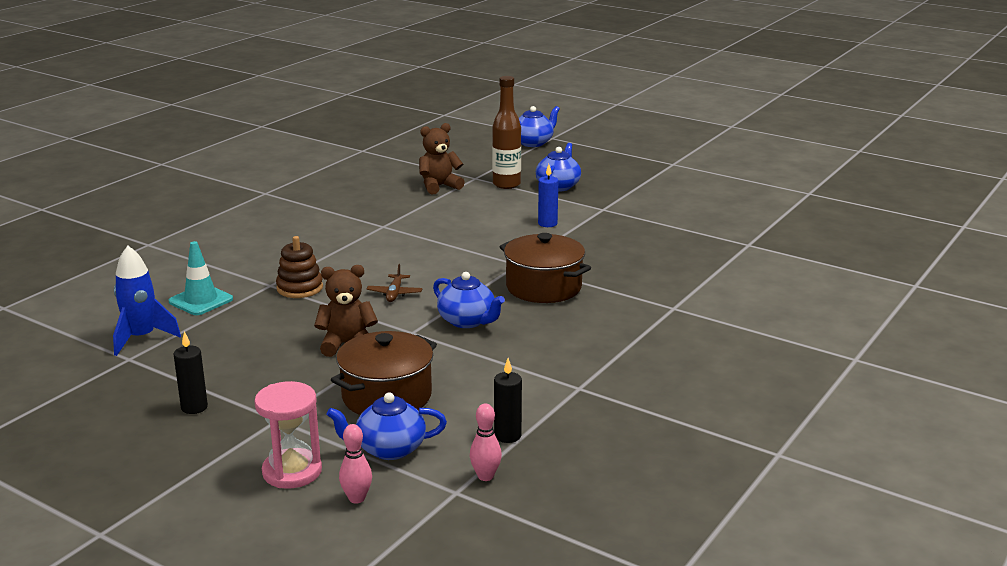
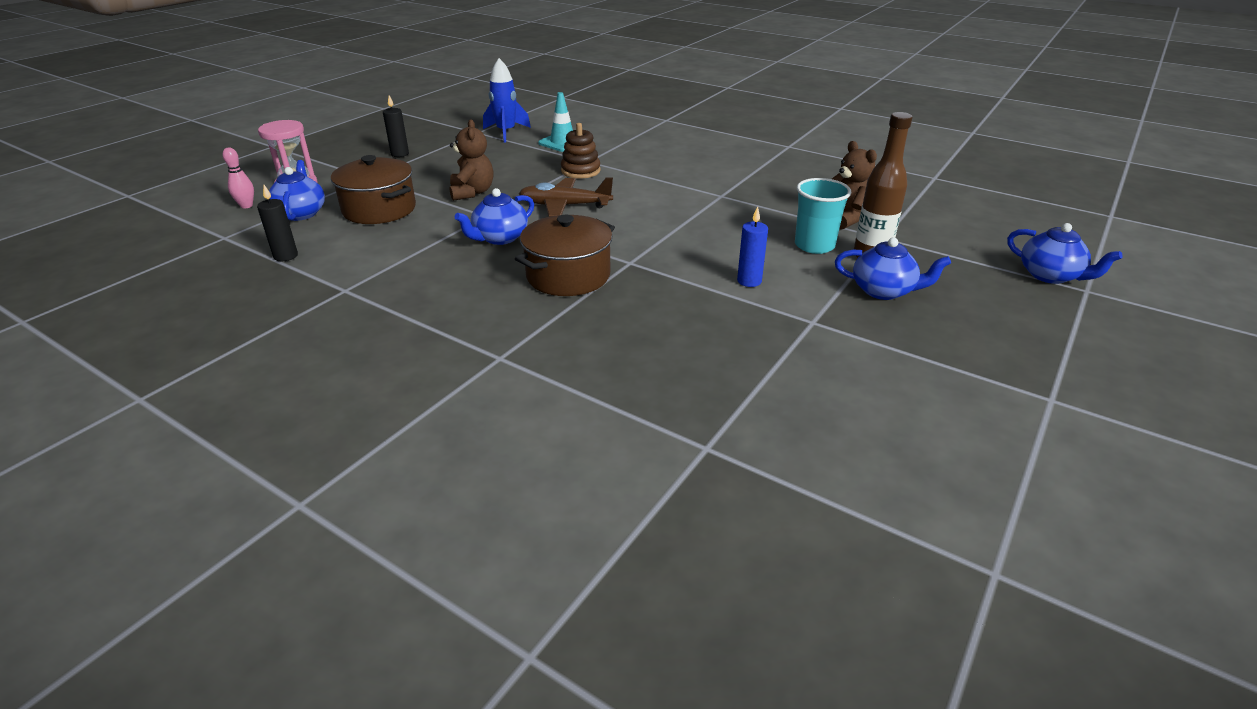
camera: 90 degrees right, 10 degrees up
brown plane [367,264,422,302] -> brown plane [519,177,613,217], size x1.76
pink bowling pin [470,403,502,481] -> none
none -> turquoise cup [795,178,852,254]

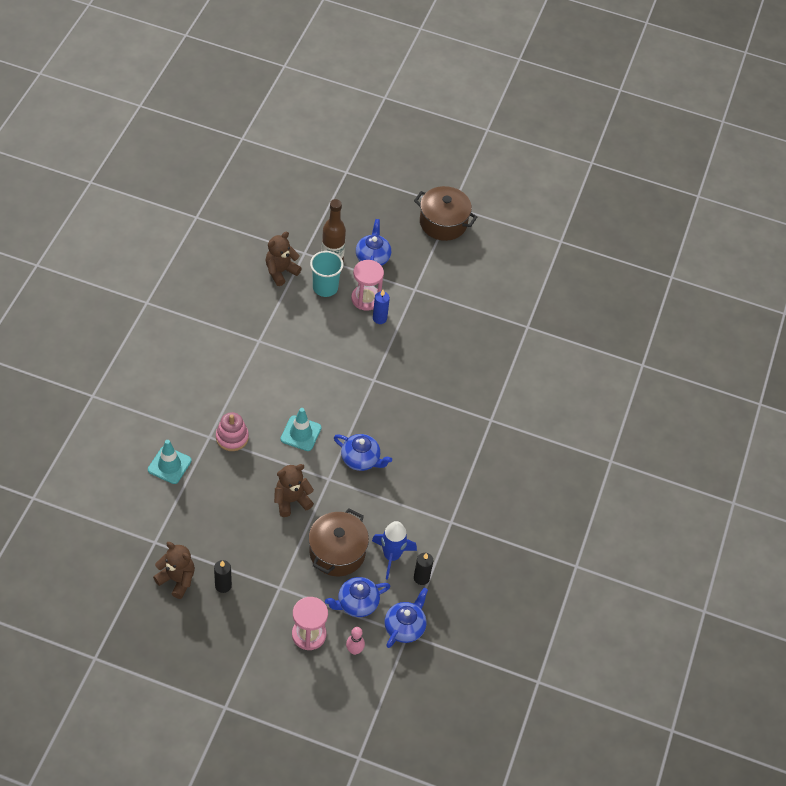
camera: 110 degrees left, 20 degrees up
blue rocket [483,58,531,142] -> blue rocket moved to [372,521,417,580]
brown pot [515,215,615,296] -> brown pot moved to [414,186,477,241]
brown plane [519,177,613,217] -> turquoise traffic cone [280,408,321,451]
brown stacking toy [561,123,600,179] -> pink stacking toy [216,412,249,451]
blue teapot [1007,223,1123,284] -> blue teapot moved to [385,588,428,648]
none -> brown teddy bear [153,542,195,599]
none -> pink hourglass [351,260,384,311]

